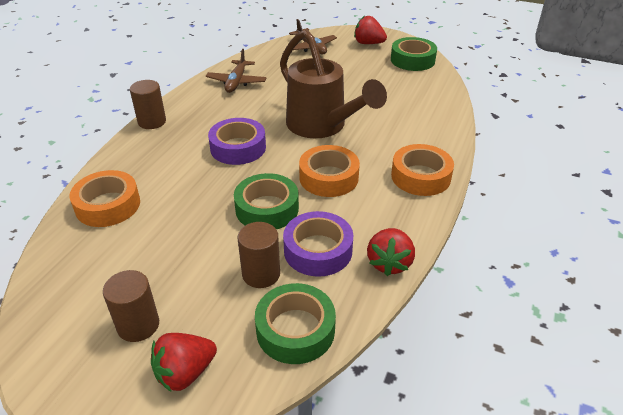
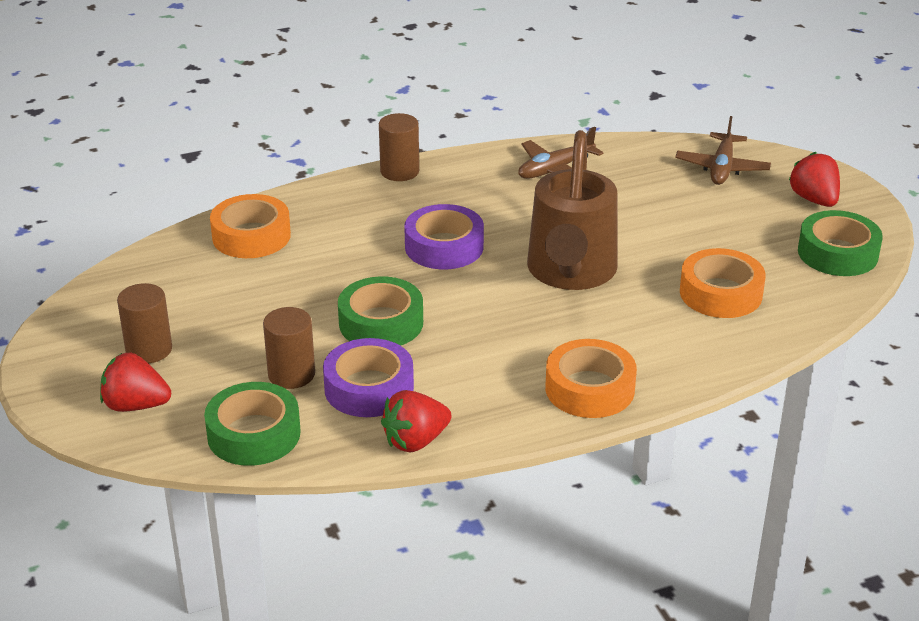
camera: 45 degrees right, 5 degrees down
orange tape [299,145,360,197] -> orange tape moved to [680,248,766,318]

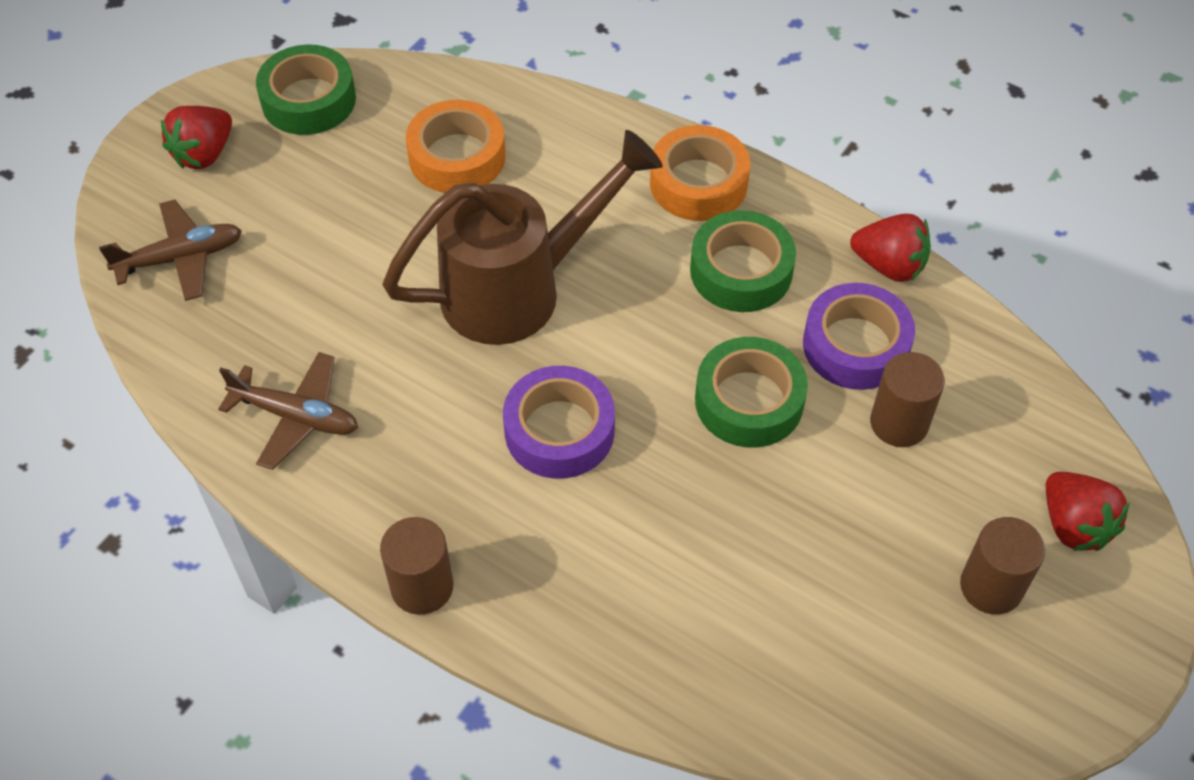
camera: 125 degrees left, 20 degrees up
green tape [204,382,301,466] -> green tape moved to [690,210,796,312]
orange tape [210,194,291,258] -> none

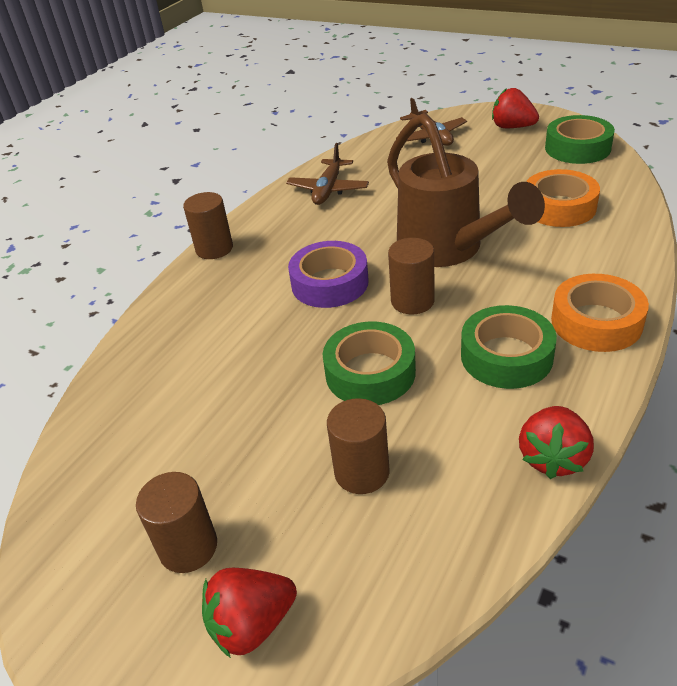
camera: 90 degrees right, 15 degrees down
purple tape [803,283,915,390] -> none
none -> brown cylinder [388,238,434,314]

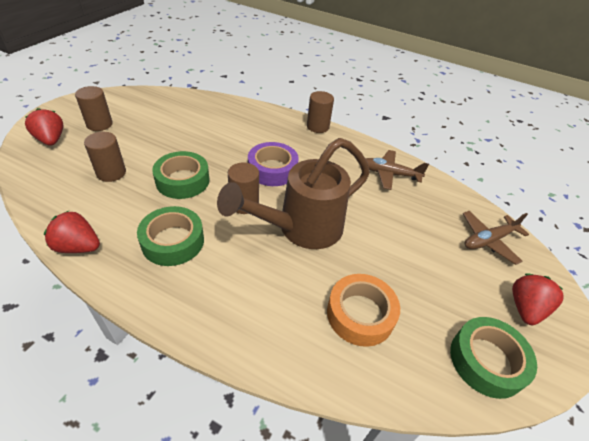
camera: 80 degrees right, 5 degrees up
orange tape [551,274,649,352] -> none

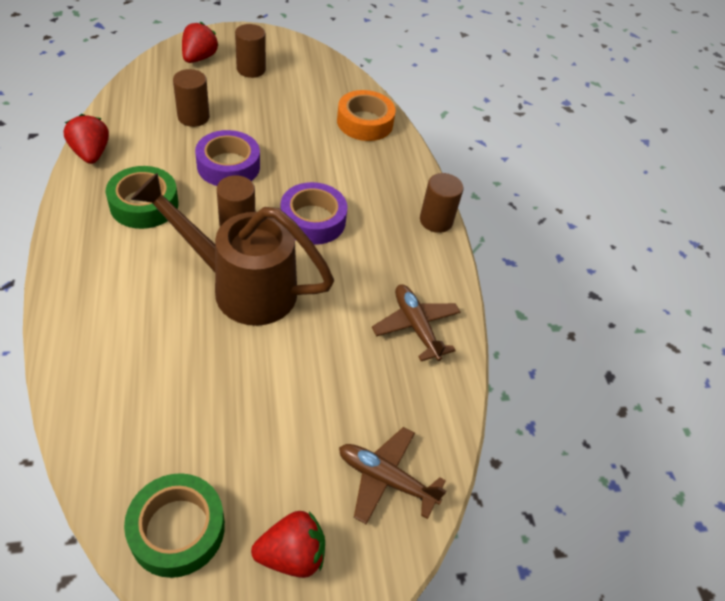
camera: 50 degrees right, 5 degrees up
green tape [152,151,209,199] -> purple tape [195,130,260,186]
orange tape [327,274,400,347] -> orange tape moved to [337,90,396,141]

